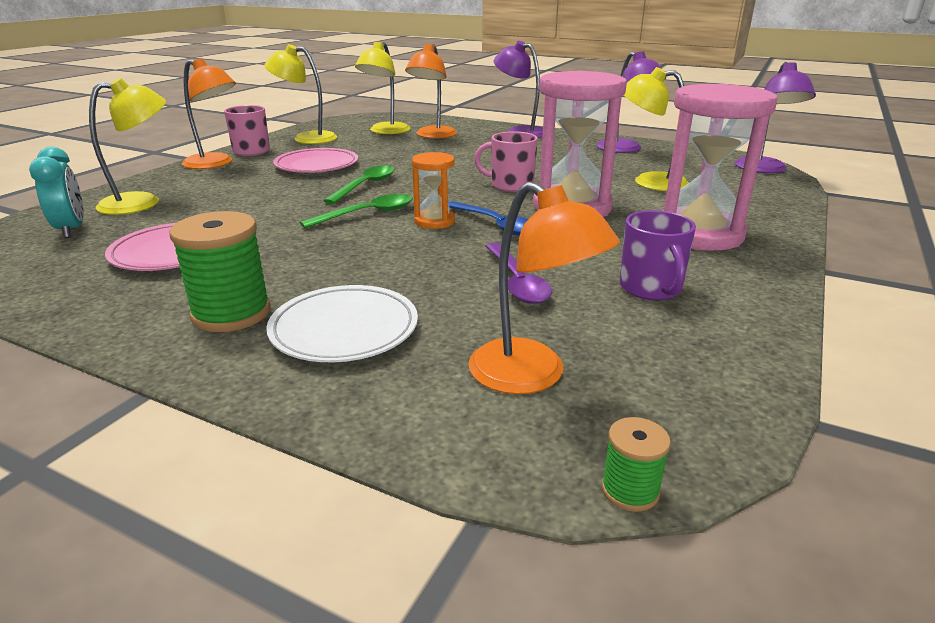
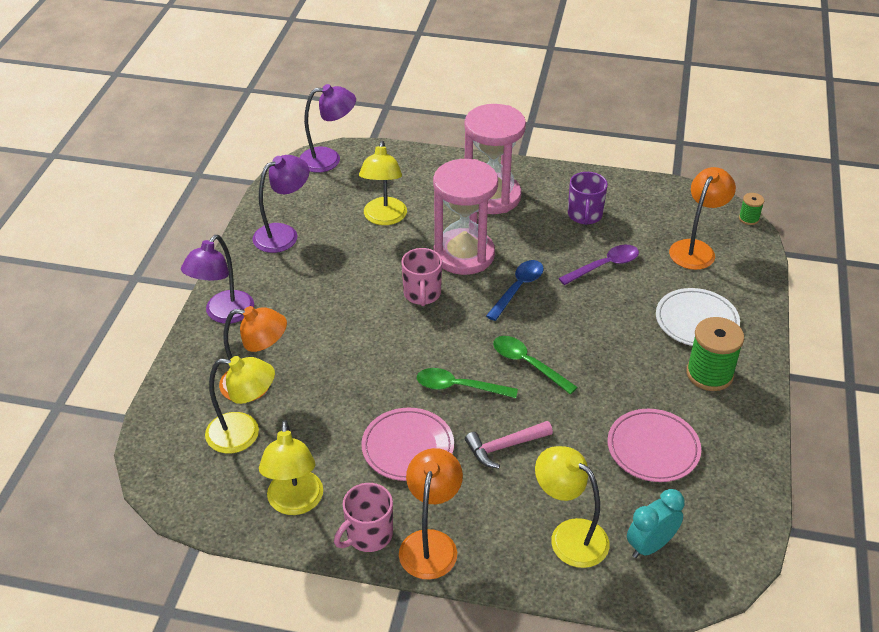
camera: 105 degrees left, 15 degrees up
orange hourglass [412,152,455,229] -> none
purple mug [620,210,696,300] -> purple mug turned 120 degrees clockwise [568,172,608,225]
none -> pink hammer [465,421,553,469]

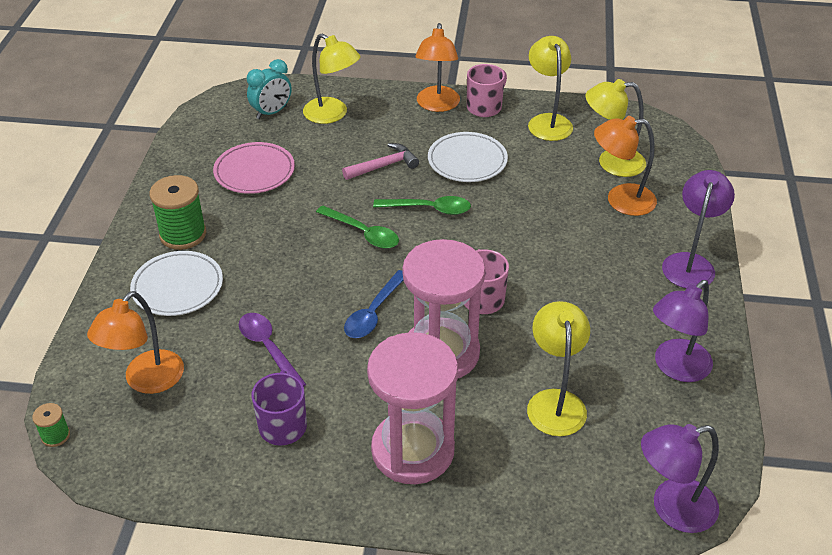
camera: 175 degrees right, 0 degrees up
pink plate [361,408,454,481] -> white plate [428,132,508,182]
purple spoon [558,245,639,285] -> purple spoon turned 90 degrees clockwise [239,313,307,387]

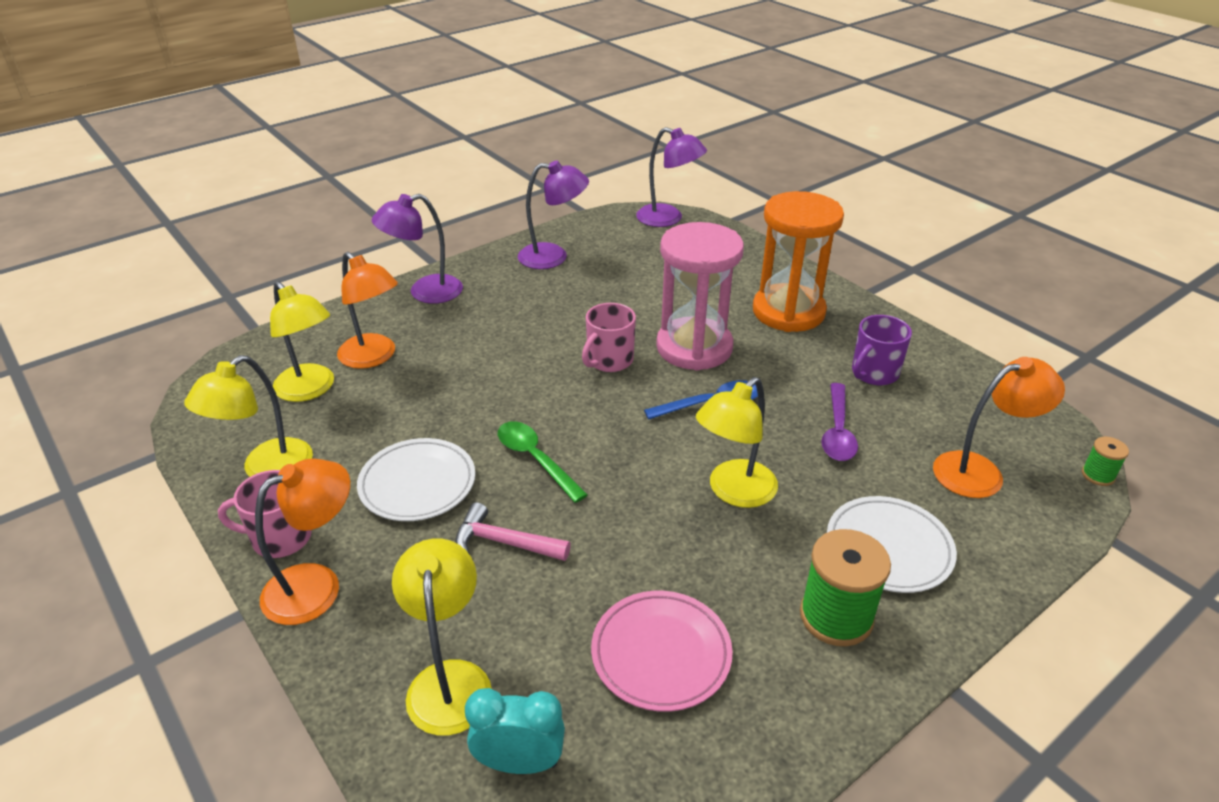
camera: 135 degrees left, 5 degrees down
green spoon [316,206,399,249] -> none
pink hourglass [367,332,458,484] -> orange hourglass [753,191,844,332]
yellow lamp [527,301,590,436] -> yellow lamp moved to [696,377,778,508]

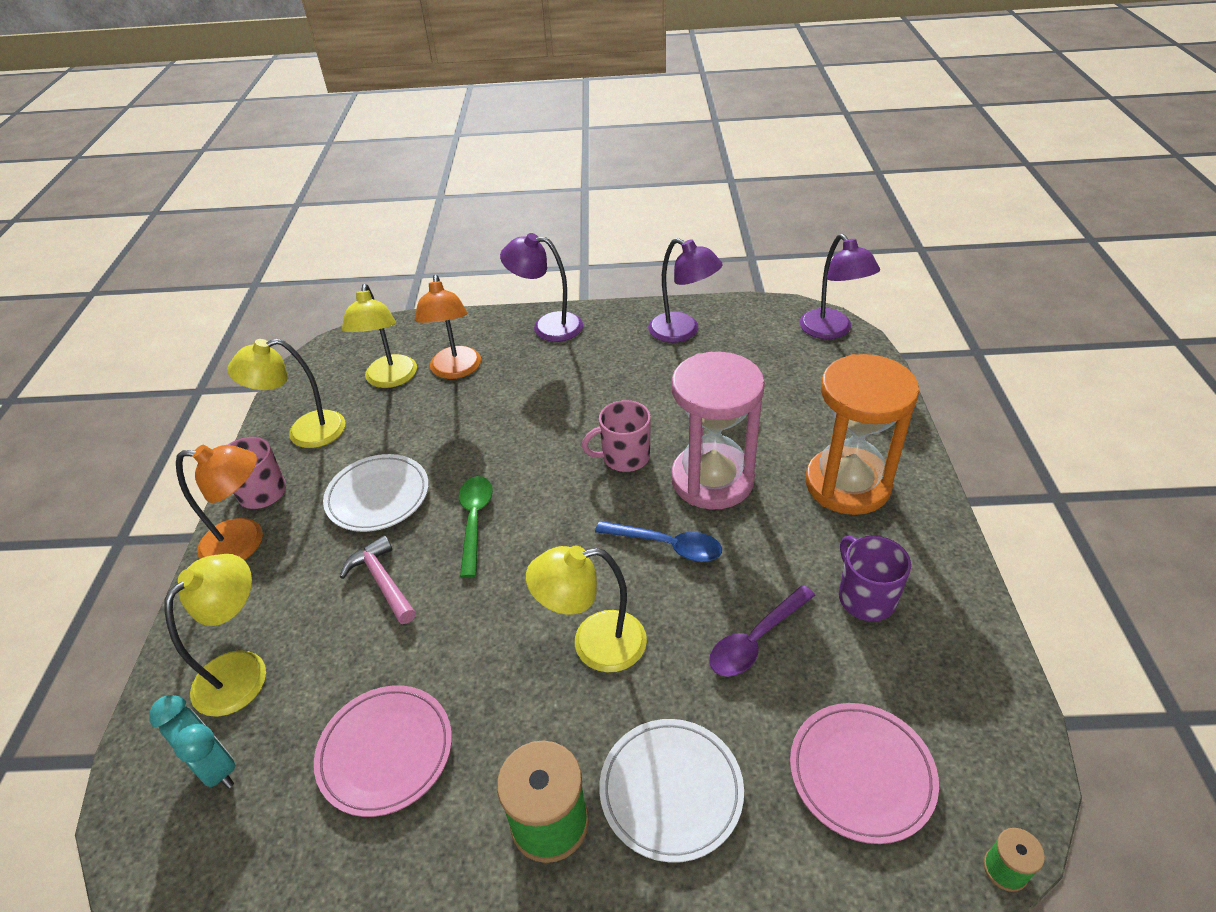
camera: 40 degrees right, 5 degrees up
purple mug [852,315,912,385] -> purple mug turned 75 degrees clockwise [839,536,911,621]
orange lamp [933,357,1065,498] -> pink plate [790,703,939,844]

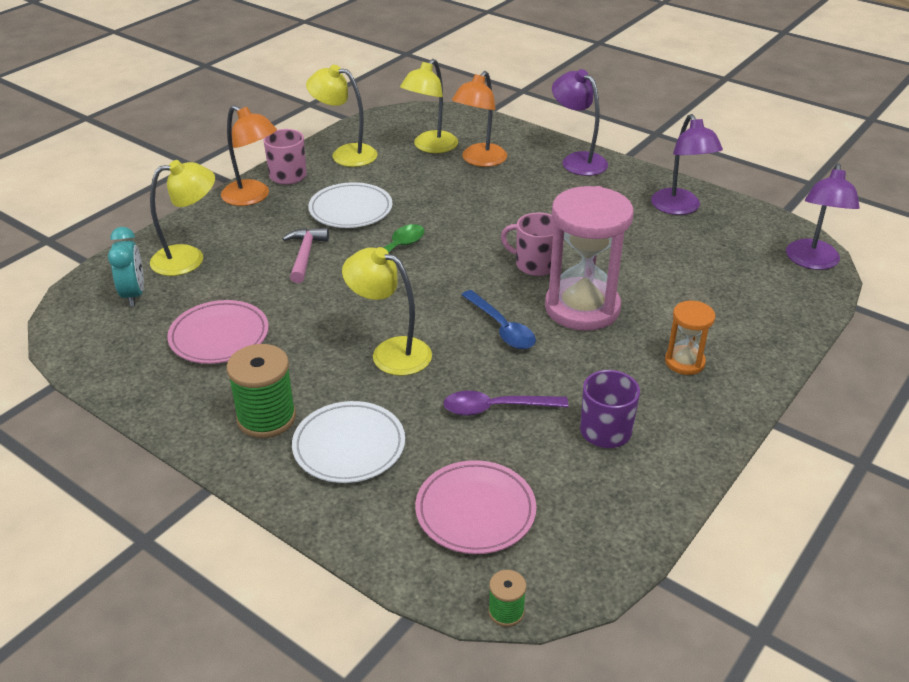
camera: 35 degrees right, 5 degrees down
orange hourglass [806,354,919,515] -> orange hourglass [665,301,716,375], size x0.50

